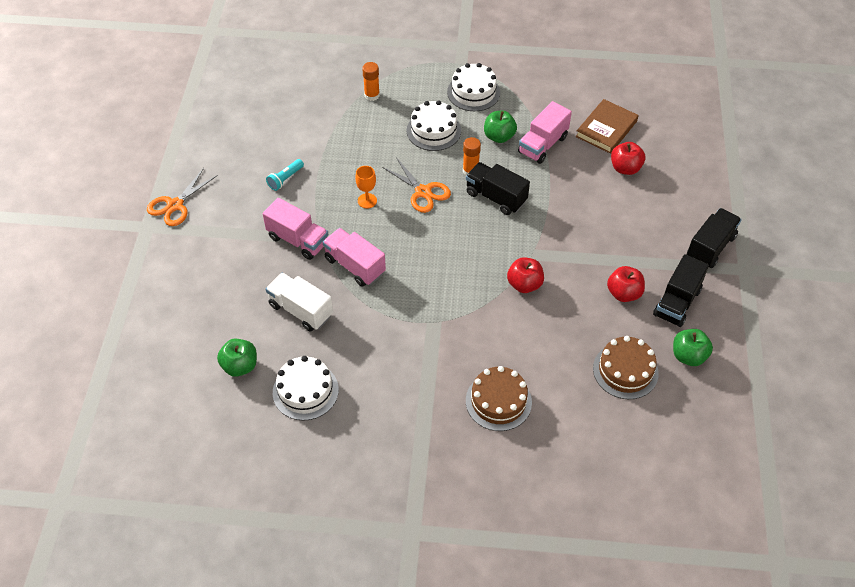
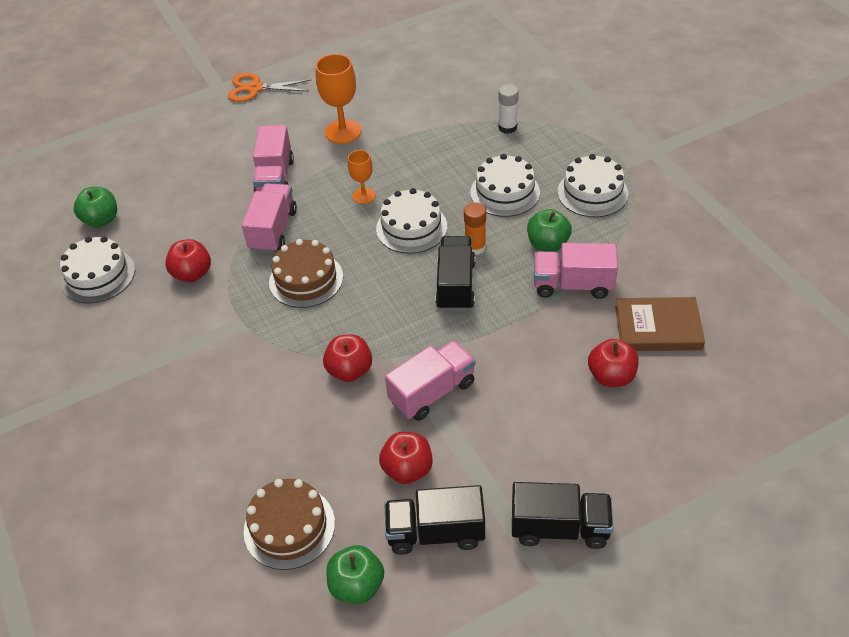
camera: 60 degrees right, 5 degrees down
turquoise flashlight [266,159,304,191] -> orange goblet [315,54,362,144]
white truck [266,273,333,332] -> none
orange glue stick [362,62,380,101] -> white glue stick [498,84,519,134]
orange scissors [382,157,451,213] -> white cake [376,188,447,254]
brown cake [466,366,532,431] -> brown cake moved to [269,239,343,308]
none -> red apple [165,239,211,282]
none -> pink truck [385,340,476,421]

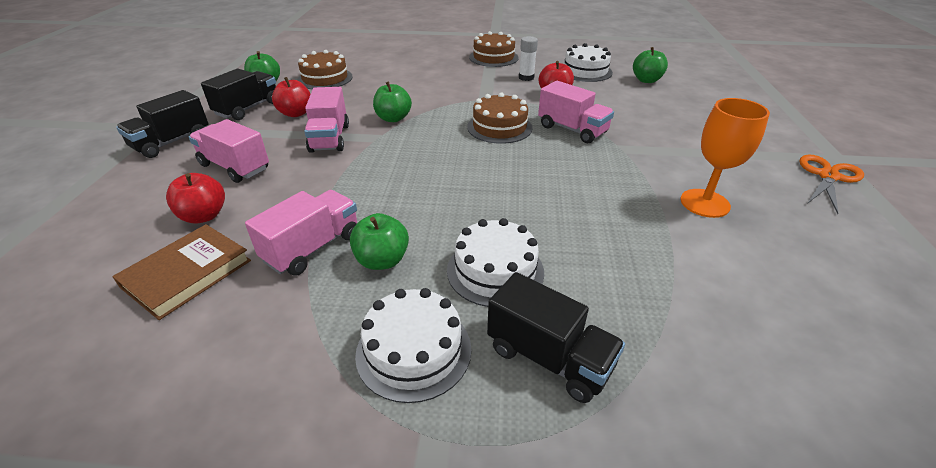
camera: 120 degrees right, 10 degrees down
pink truck [253,125,294,192] -> pink truck moved to [189,119,269,183]
red apple [323,334,372,382] -> green apple [373,81,412,122]
orange goblet [348,150,376,204] -> none
white cake [376,188,447,254] -> none
black truck [435,236,475,311] -> black truck moved to [487,272,625,403]
orange glue stick [464,203,486,255] -> none
white glue stick [498,84,519,134] -> white glue stick moved to [519,36,538,81]
none -> brown cake [469,31,519,67]

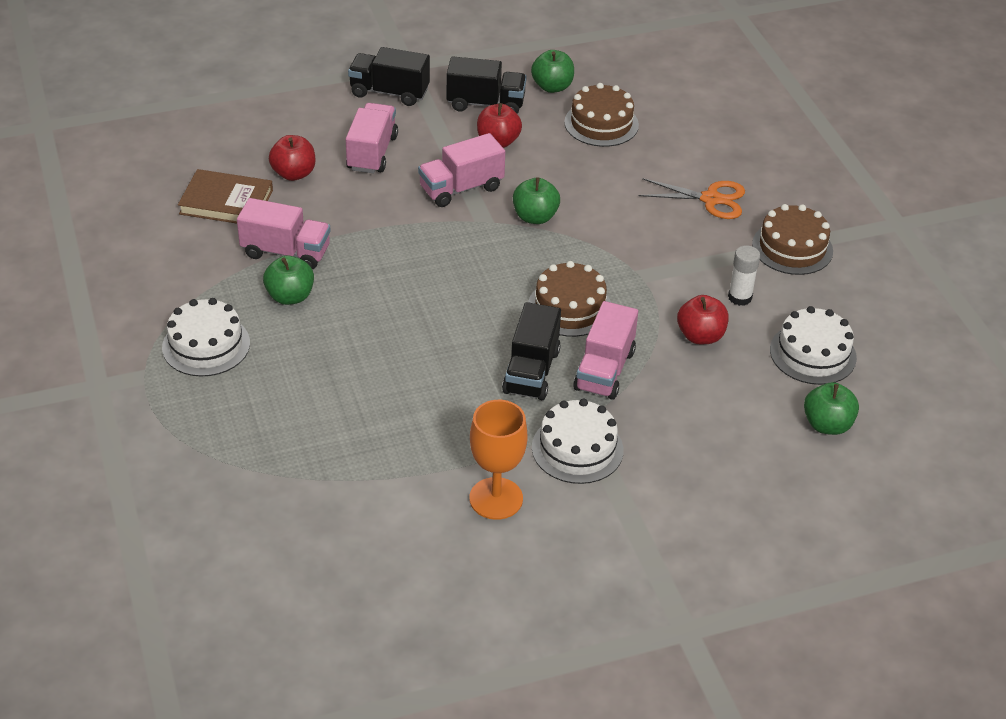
camera: 65 degrees right, 5 degrees up
white cake [447,218,544,307] -> white cake moved to [532,399,623,484]
black truck [487,272,625,403] -> black truck moved to [502,302,561,400]
orange scissors [799,155,864,214] -> orange scissors moved to [638,178,745,219]

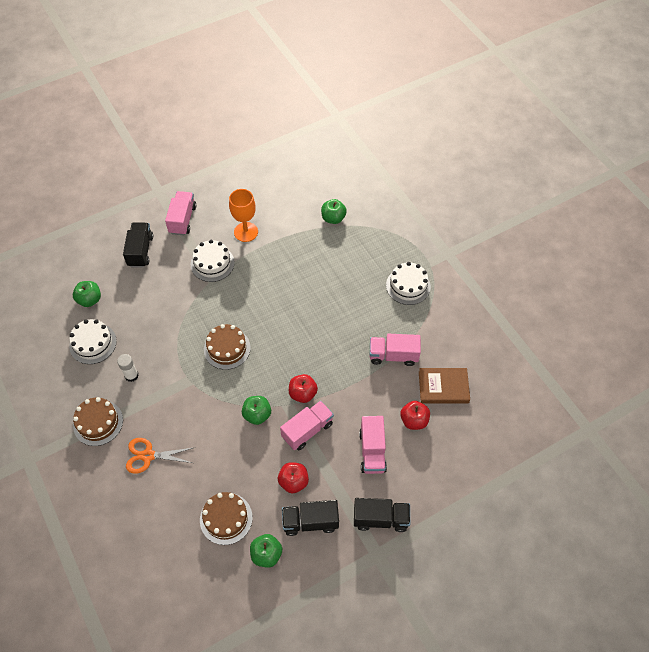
camera: 170 degrees right, 15 degrees up
green apple [263,256,314,305] -> green apple moved to [321,199,347,224]
black truck [502,302,561,400] -> black truck moved to [123,222,153,268]
pink truck [573,301,638,400] -> pink truck moved to [165,191,196,236]
red apple [677,295,729,344] -> red apple moved to [289,374,318,403]

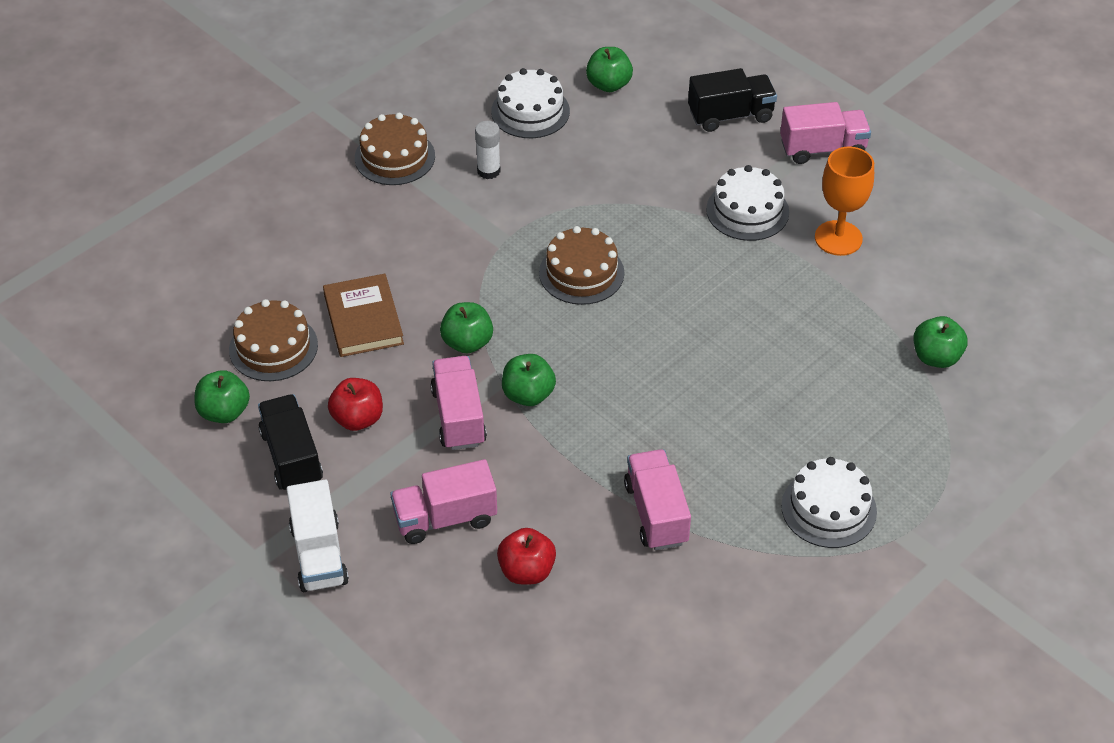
camera: 75 degrees right, 10 degrees down
orange scissors [126,438,195,473] -> none
pink truck [280,401,334,450] -> pink truck turned 135 degrees counterclockwise [430,356,487,450]
red apple [289,374,318,403] -> green apple [502,354,556,406]
black truck [354,498,410,532] -> white truck [287,480,349,592]
brown book [419,368,470,403] -> brown book moved to [323,274,404,357]

